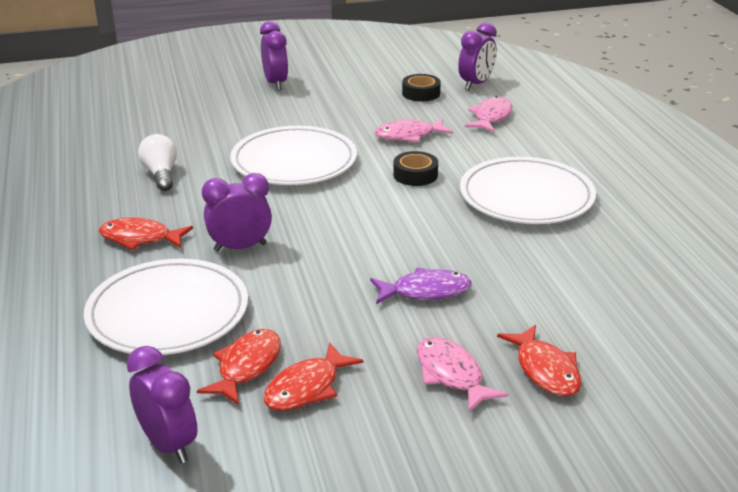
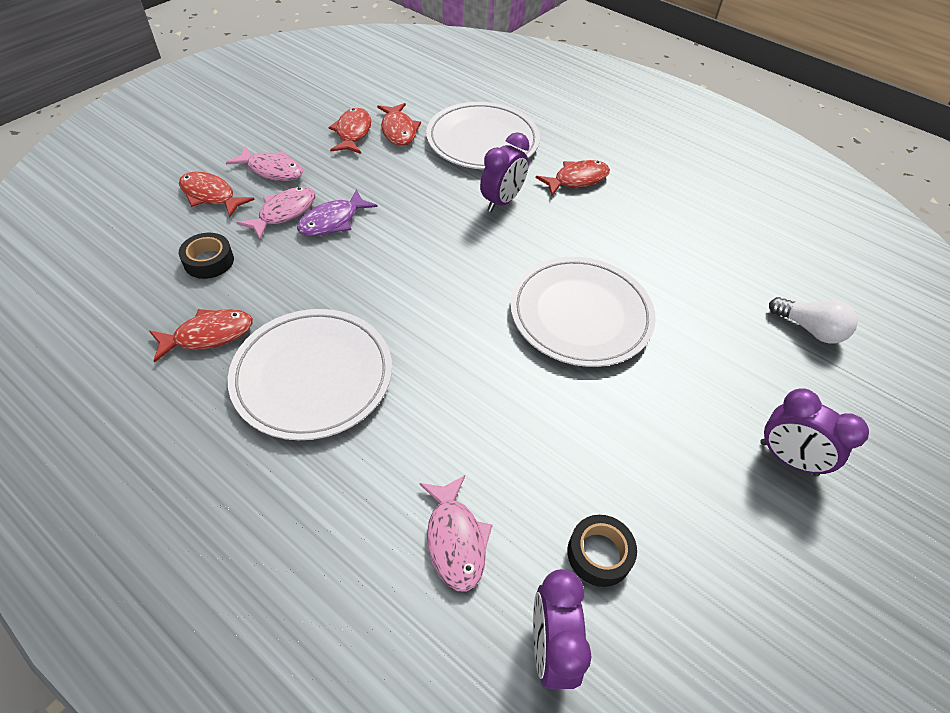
camera: 140 degrees right, 20 degrees up
purple clock [127,346,198,463] -> none
white light bulb [138,134,177,191] -> white light bulb moved to [769,297,858,343]
pink fish [375,118,453,142] -> pink fish moved to [237,187,315,239]
black tape [393,151,438,186] -> black tape moved to [179,233,234,279]
none -> red fish [149,309,253,363]

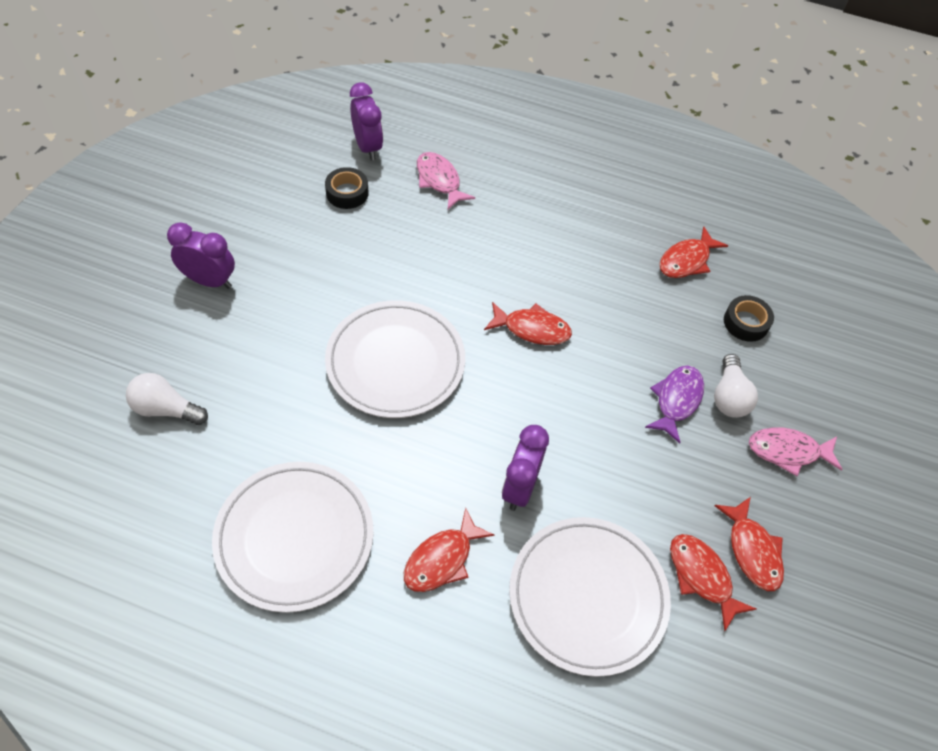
camera: 160 degrees right, 5 degrees up
red fish [179,171,255,217] -> red fish moved to [484,302,572,345]
white plate [228,309,392,440] -> white plate moved to [212,462,373,613]
pink fish [237,187,315,239] -> white light bulb [714,354,758,418]

